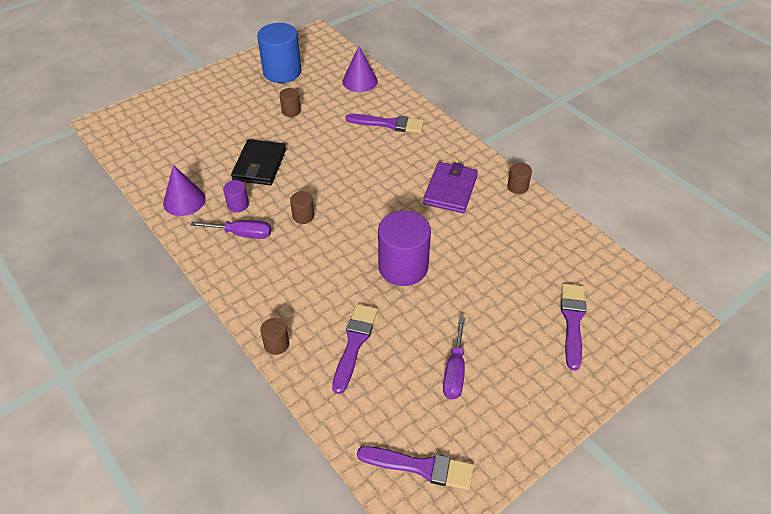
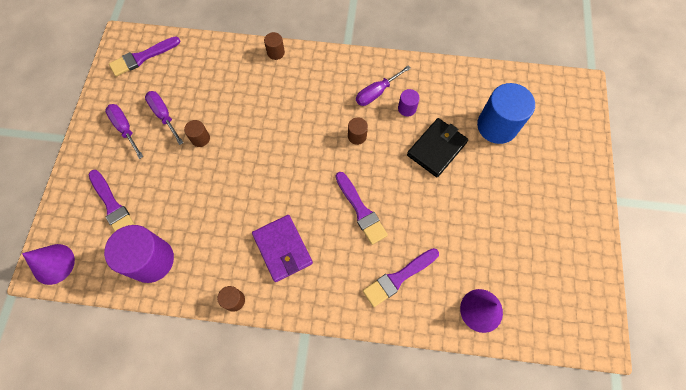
camera: 135 degrees right, 20 degrees up
purple cone [163,165,206,216] -> purple cone moved to [22,244,75,285]
black wallet [231,139,286,185] -> black wallet turned 75 degrees clockwise [407,118,468,177]
blue cylinder [257,23,301,83] -> blue cylinder moved to [477,83,535,144]
brown cylinder [280,88,301,117] -> brown cylinder moved to [184,120,210,147]
purple brush [332,304,378,394] -> purple brush moved to [336,172,388,245]
purple cylinder [378,210,431,286] -> purple cylinder moved to [104,225,174,283]
none -> purple screwdriver [105,104,144,159]

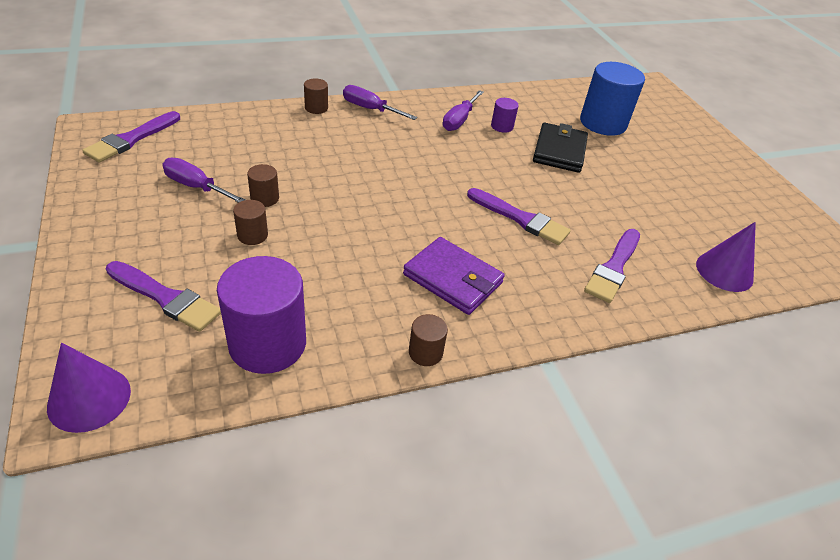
camera: 30 degrees left, 25 degrees down
purple screwdriver [105,104,144,159] -> purple screwdriver moved to [343,85,417,120]
brown cylinder [348,118,368,145] -> brown cylinder moved to [233,200,268,245]

